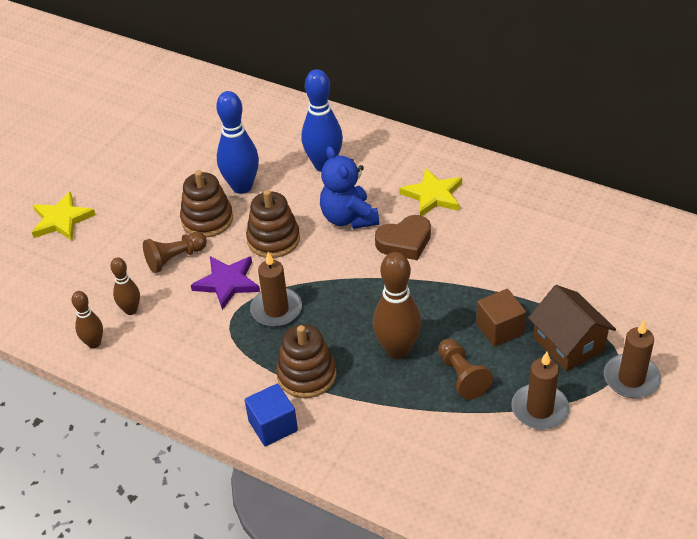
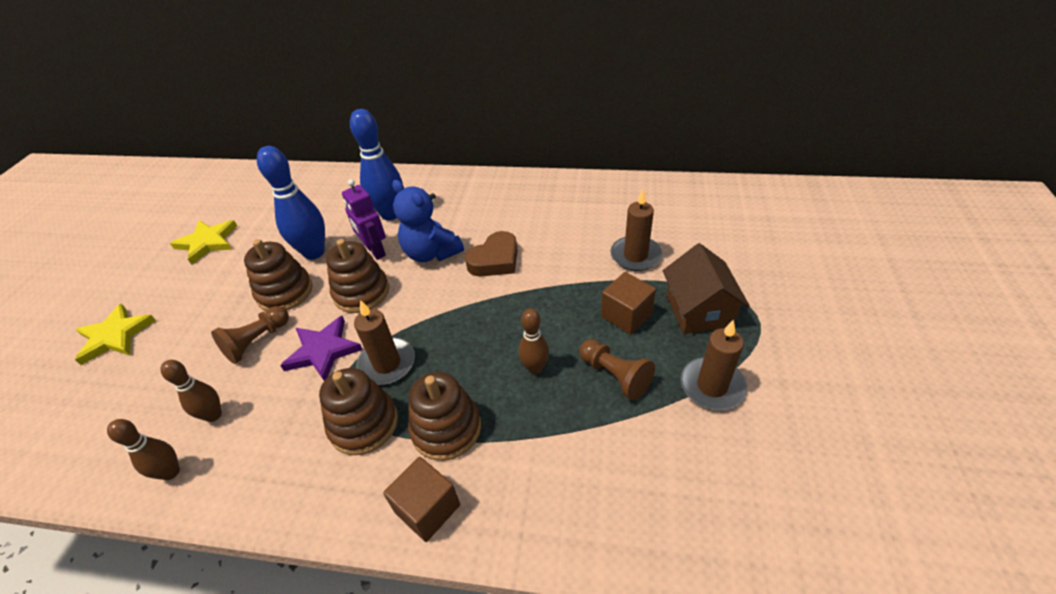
camera: 20 degrees left, 0 degrees up
blue cube [245,384,298,446] -> brown cube [383,457,460,542]
brown bowling pin [373,252,422,359] -> brown bowling pin [518,309,549,374], size x0.57
yellow star [399,168,462,216] -> yellow star moved to [170,220,237,265]
brown house [528,285,616,372] -> brown house turned 45 degrees clockwise [663,243,750,334]
brown candle [604,321,661,398] -> brown candle moved to [611,189,662,271]
none -> brown stacking toy [319,368,398,455]
none -> purple robot [342,179,386,260]

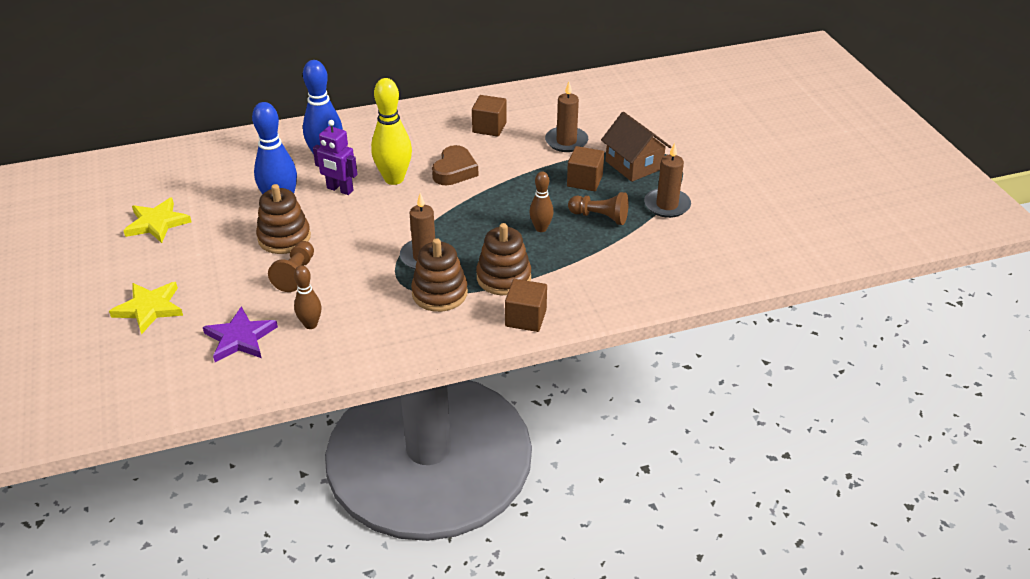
camera: 30 degrees left, 5 degrees down
brown bowling pin [107,419,180,480] -> none
purple star [280,316,363,381] -> purple star moved to [203,306,278,362]
brown stacking toy [326,239,389,313] -> none
blue teddy bear [392,180,464,262] -> yellow bowling pin [371,78,412,185]
none -> brown cube [472,95,507,136]

